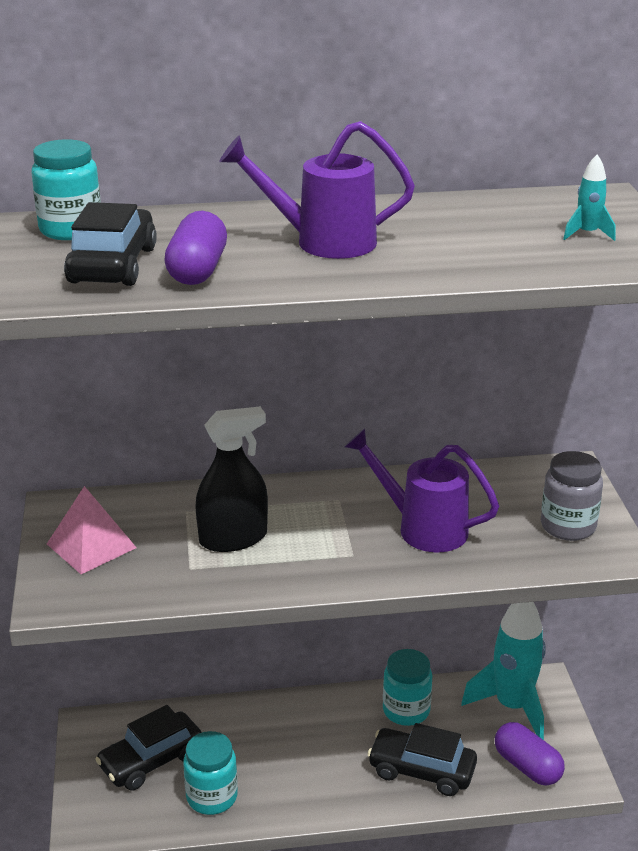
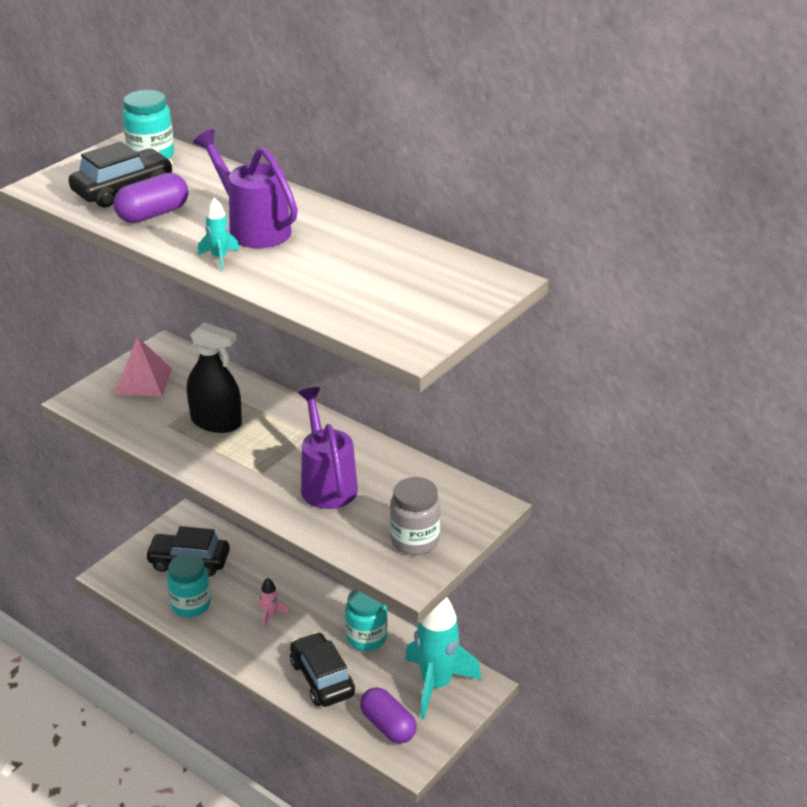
camera: 45 degrees right, 5 degrees up
purple capsule [495,722,565,786] -> purple capsule turned 45 degrees counterclockwise [360,687,417,744]
turquoise rocket [563,155,615,241] -> turquoise rocket moved to [198,198,240,271]
none -> pink rocket [259,578,289,629]

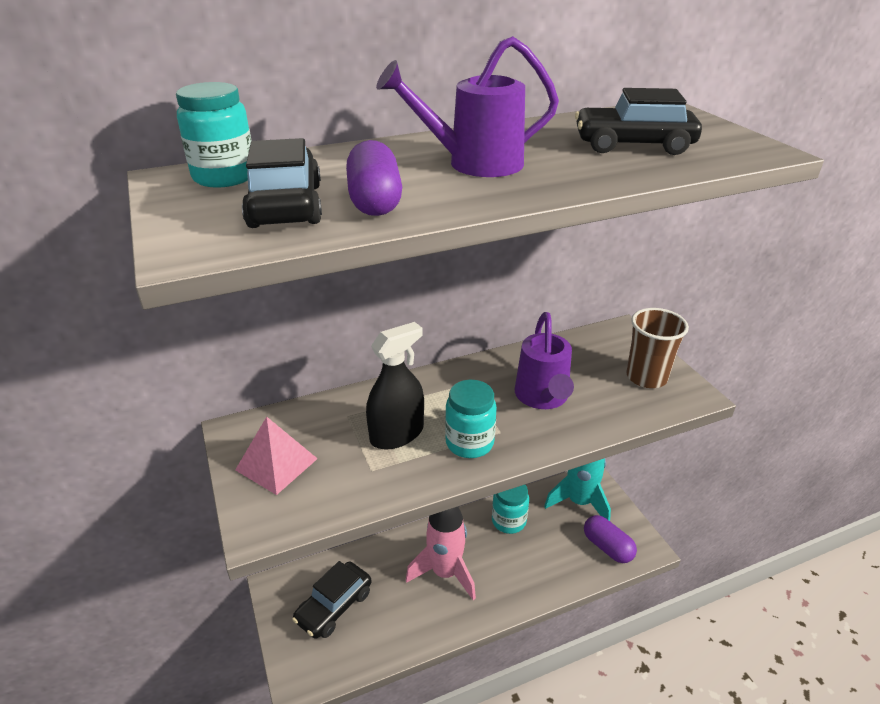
camera: 60 degrees left, 0 degrees up
turquoise jar [167,554,211,617] -> turquoise jar moved to [445,380,497,458]
turquoise rocket [198,198,240,271] -> none
pink rocket [259,578,289,629] -> pink rocket [406,507,476,600], size x2.35
black car [290,632,355,707] -> black car moved to [575,88,702,155]
purple watering can [298,387,358,509] -> purple watering can turned 105 degrees counterclockwise [515,312,574,409]
purple capsule [360,687,417,744] -> purple capsule turned 60 degrees clockwise [584,515,637,563]
grey jar [390,477,441,555] -> brown cup [626,308,689,388]

